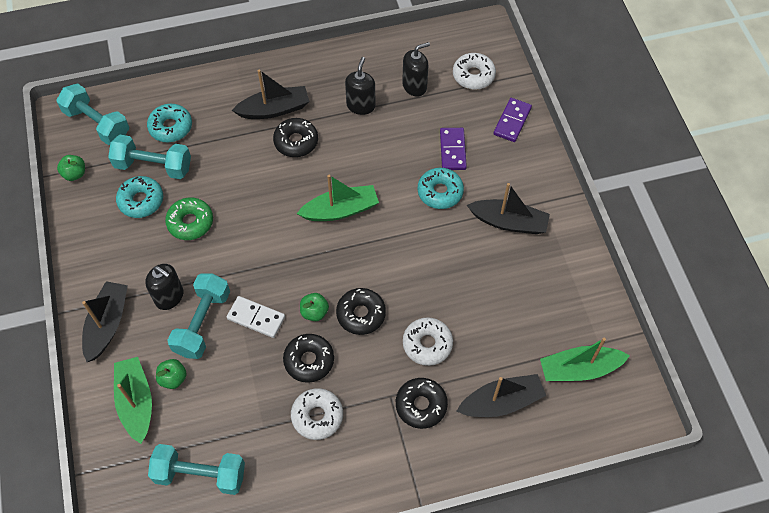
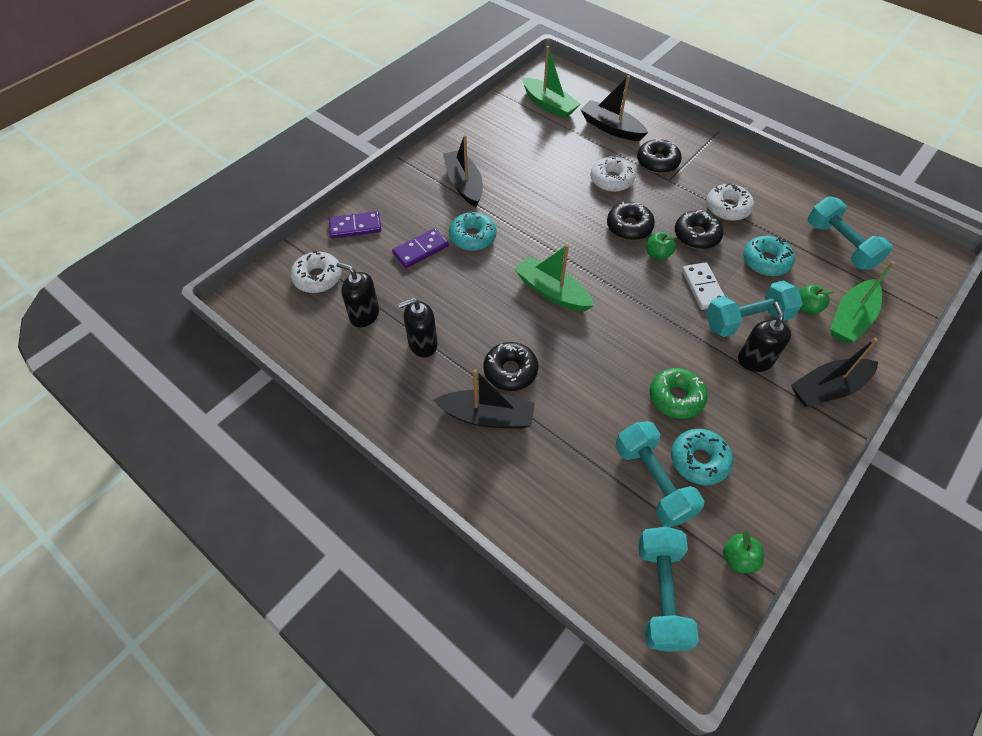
camera: 125 degrees left, 5 degrees down
turquoise donut [147,104,192,142] -> turquoise donut moved to [743,236,795,276]
black boat [232,70,310,119] -> black boat turned 150 degrees clockwise [433,369,535,429]

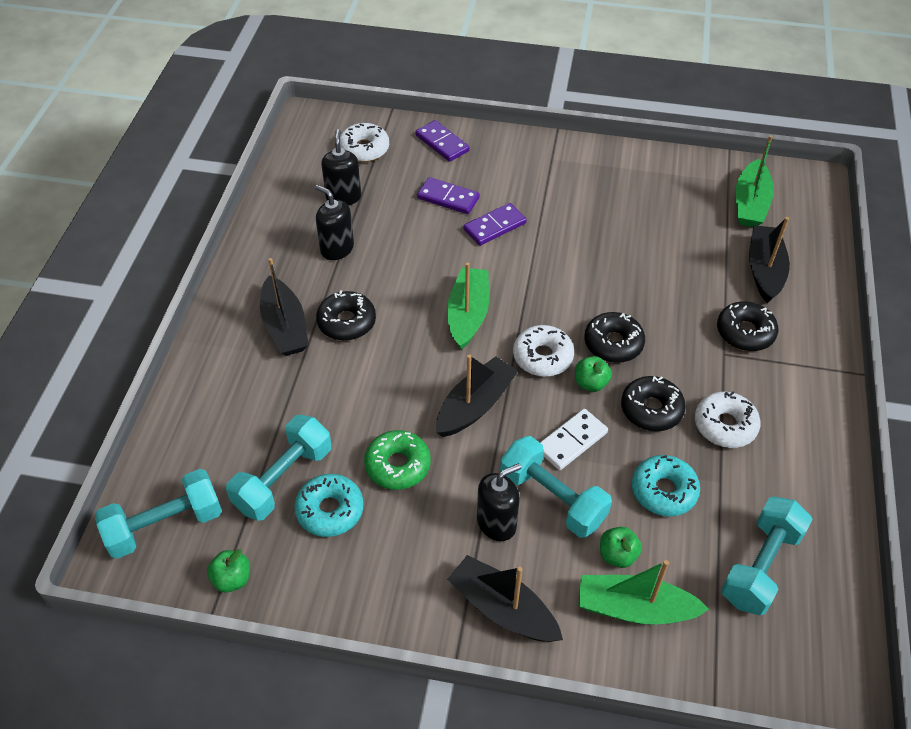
camera: 60 degrees right, 5 degrees down
black boat [443,135,483,207] -> black boat moved to [436,355,518,437]
turquoise donut [449,211,496,251] -> purple domino [463,203,527,246]
white donut [590,156,636,192] -> white donut moved to [513,325,574,377]

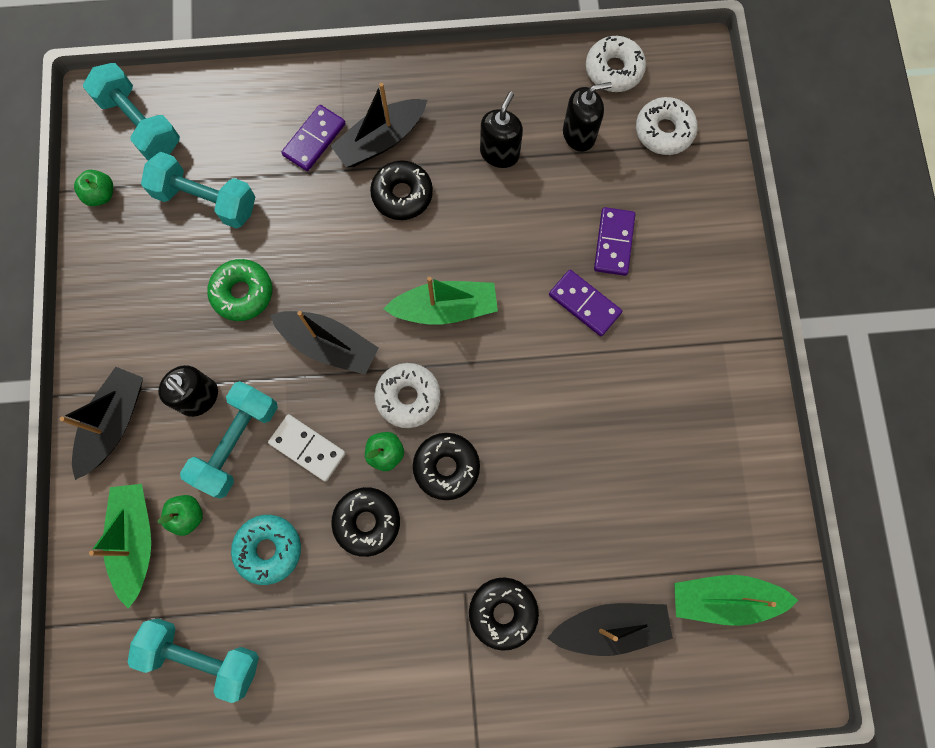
camera: 75 degrees right, 25 degrees up
turquoise donut [294,474,364,537] -> none
purple domino [415,120,470,162] -> purple domino moved to [281,105,346,171]
white donut [695,392,760,448] -> white donut moved to [586,36,646,92]

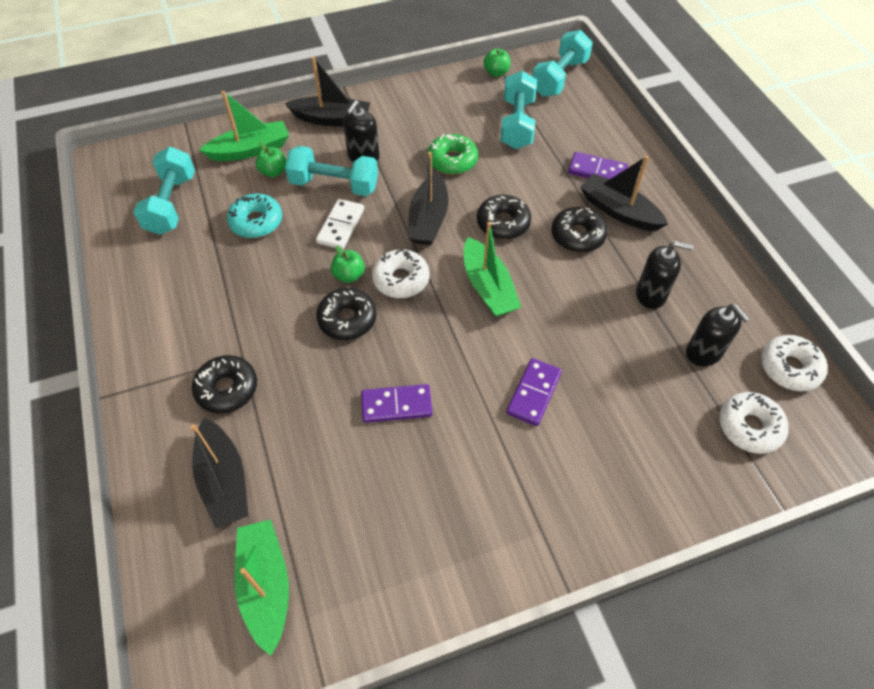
camera: 75 degrees right, 20 degrees down
black donut [331,487,400,557] -> black donut moved to [477,195,531,239]
purple domino [594,207,635,276] -> purple domino moved to [361,384,432,423]

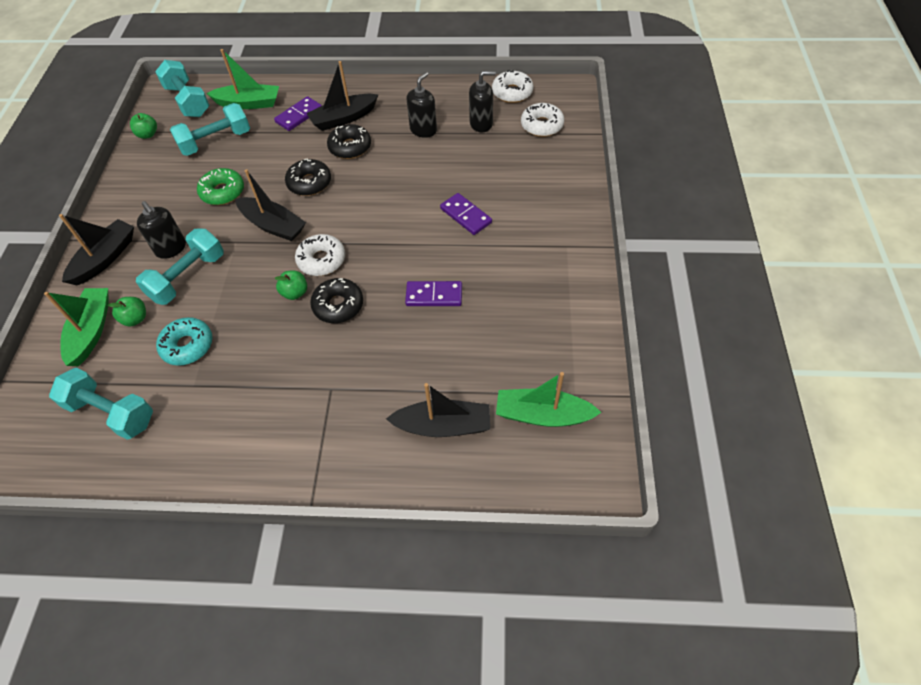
camera: 65 degrees left, 0 degrees up
black donut [192,355,257,414] -> none
white domino [316,199,364,249] -> none
purple domino [361,384,432,423] -> purple domino turned 75 degrees clockwise [405,281,462,306]
green boat [464,222,521,317] -> green boat moved to [206,49,279,109]
turquoise dumbbell [500,71,537,149] -> turquoise dumbbell turned 60 degrees counterclockwise [170,103,250,156]

